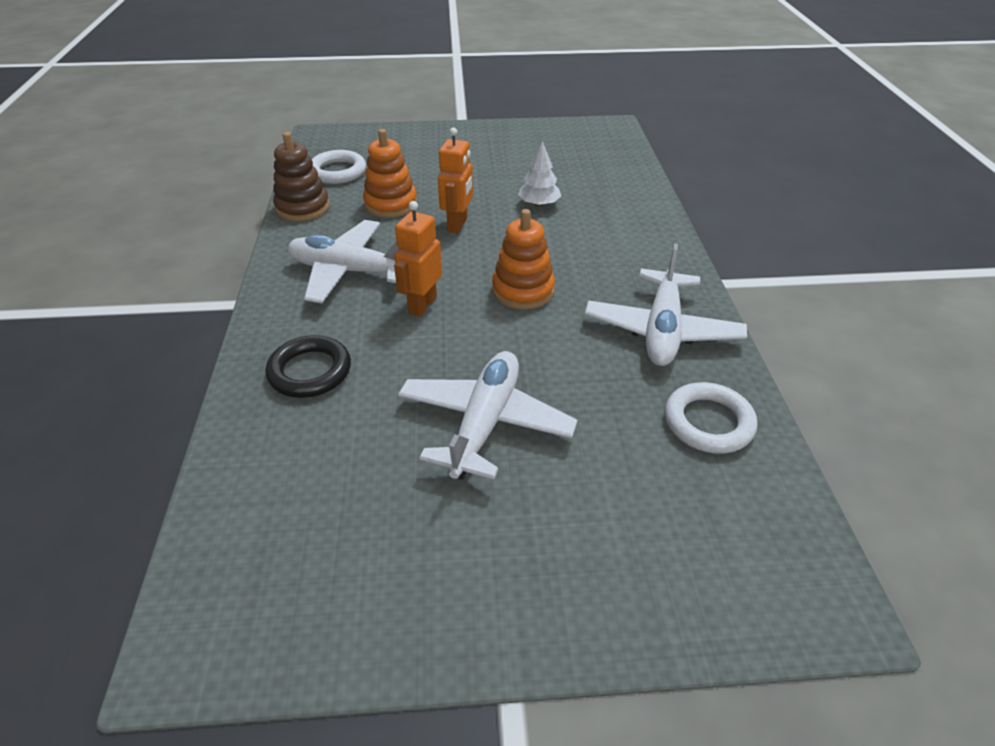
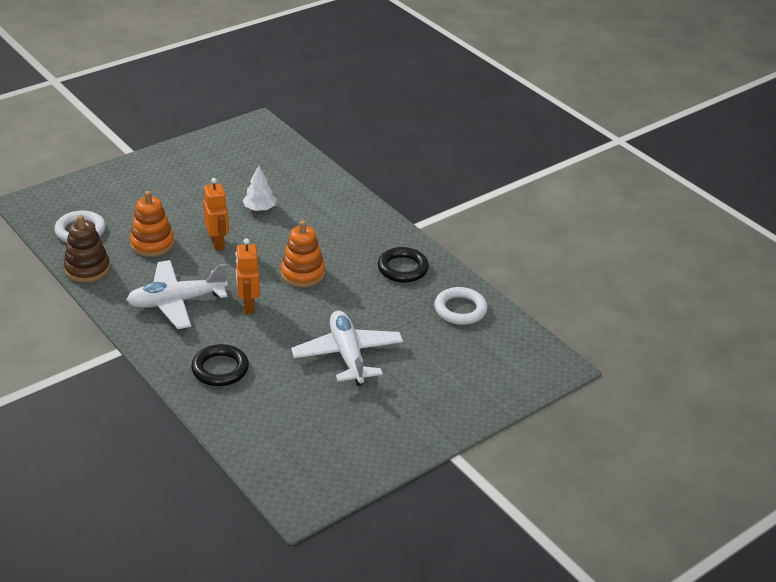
camera: 35 degrees left, 5 degrees down
white plane [585,243,747,366] -> black ring [378,247,429,283]

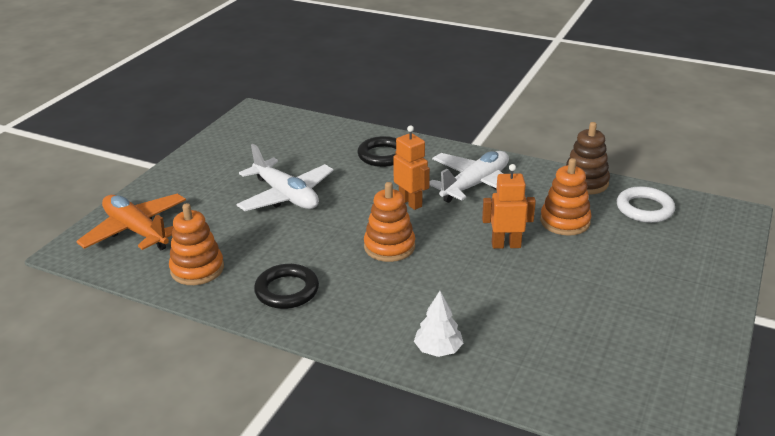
camera: 155 degrees right, 5 degrees down
orange robot [203,178,229,251] -> orange robot turned 135 degrees clockwise [482,164,536,249]
white tree [243,165,276,211] -> white tree moved to [414,291,463,357]
white ring [434,287,487,325] -> orange stacking toy [169,203,224,285]
none -> orange plane [76,194,186,250]

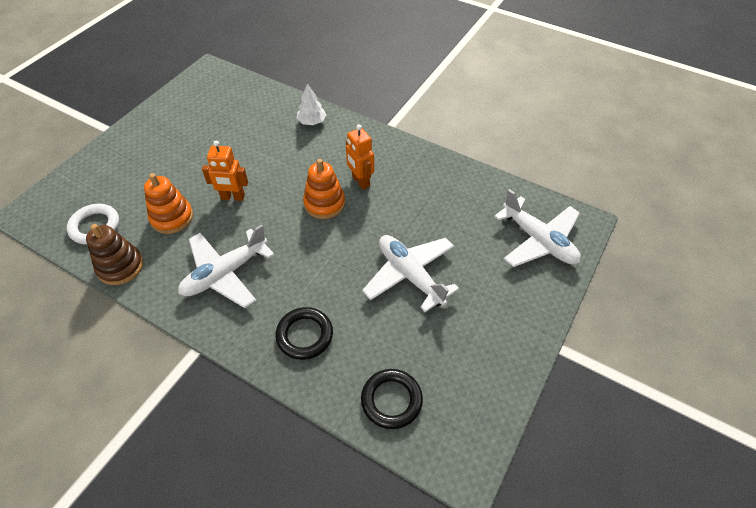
camera: 175 degrees left, 20 degrees up
orange plane [76,194,186,250] -> white plane [494,189,581,267]
orange stacking toy [169,203,224,285] -> none
black ring [254,264,319,309] -> black ring moved to [361,369,423,429]
orange robot [393,125,430,210] -> orange robot moved to [346,125,374,190]

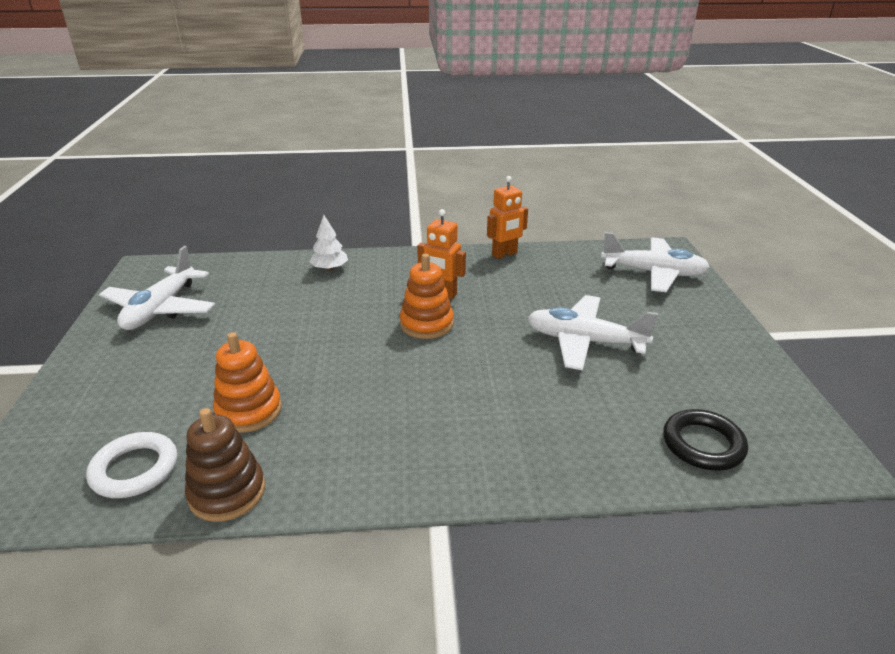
camera: 35 degrees left, 20 degrees down
white plane [178,225,274,308] -> white plane moved to [99,246,215,330]
orange robot [202,141,248,201] -> orange robot moved to [487,176,528,259]
black ring [275,307,333,360] -> none

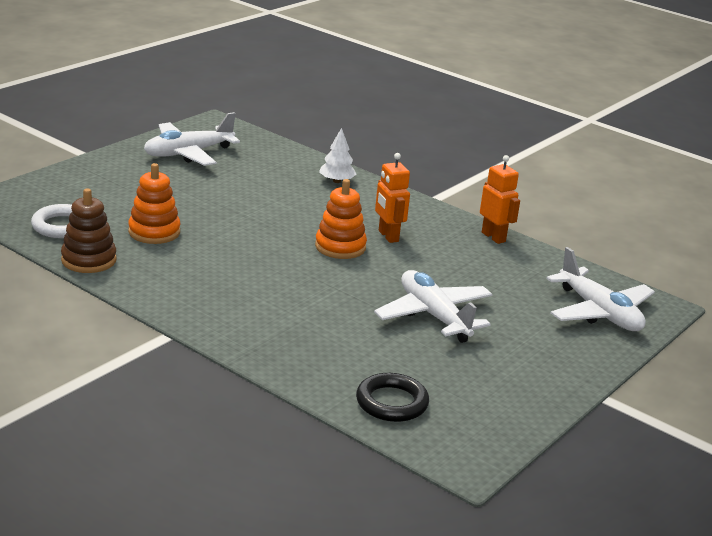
camera: 40 degrees right, 5 degrees down
orange robot [487,176,528,259] -> orange robot turned 135 degrees counterclockwise [480,155,520,244]

